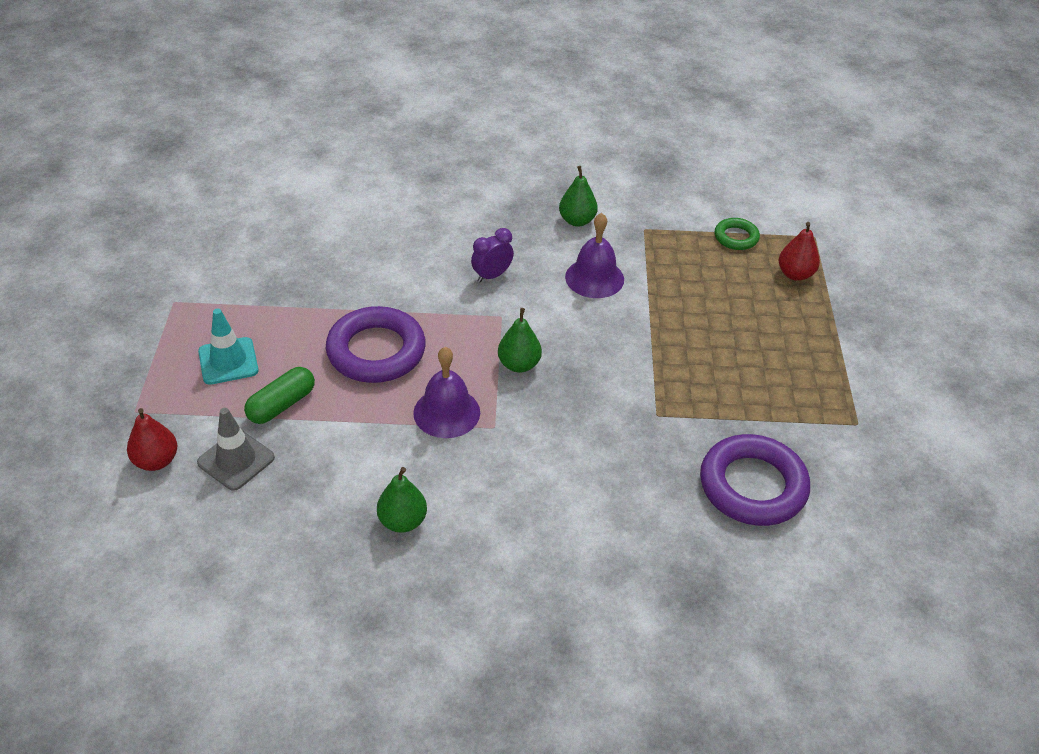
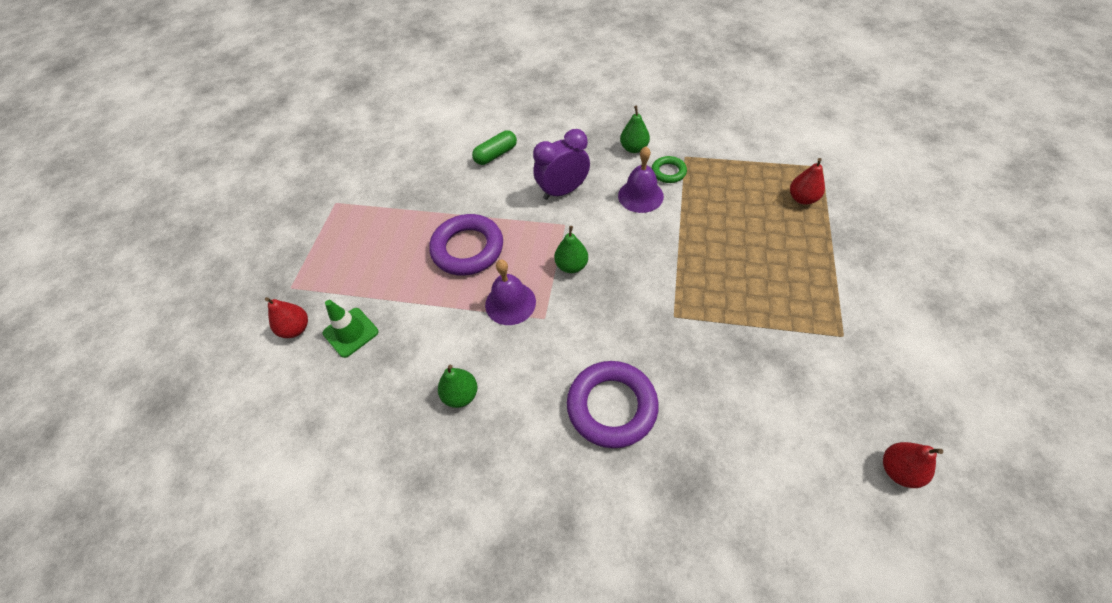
camera: 15 degrees right, 10 degrees up
grey traffic cone [197,408,275,491] -> green traffic cone [323,300,378,358]
turquoise traffic cone [198,308,259,385] -> none
green capsule [244,367,315,424] -> green capsule moved to [472,130,517,165]
purple clock [471,228,514,283] -> purple clock [533,129,590,200], size x1.68
purple ring [700,434,810,526] -> purple ring moved to [567,361,659,448]
green ring [715,218,760,250] -> green ring moved to [651,156,687,183]
none -> red pear [883,442,943,488]

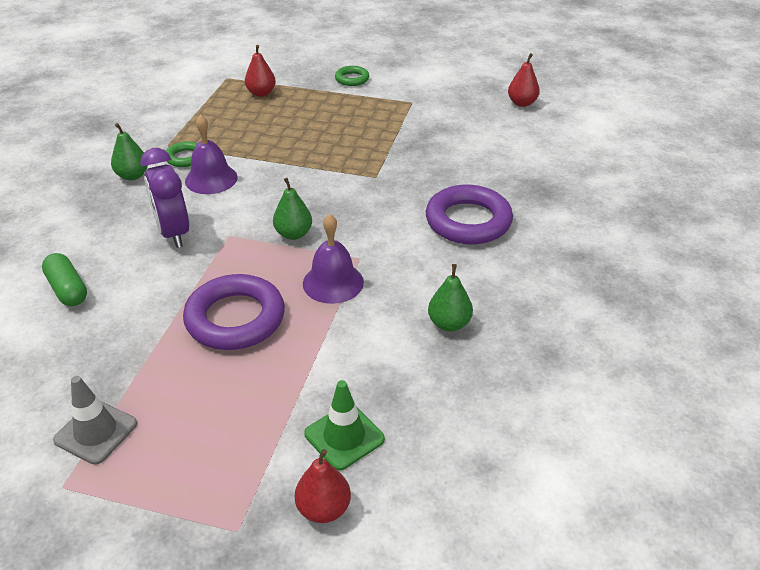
camera: 90 degrees left, 15 degrees down
none -> grey traffic cone [53,376,137,465]
none -> green ring [335,66,369,86]

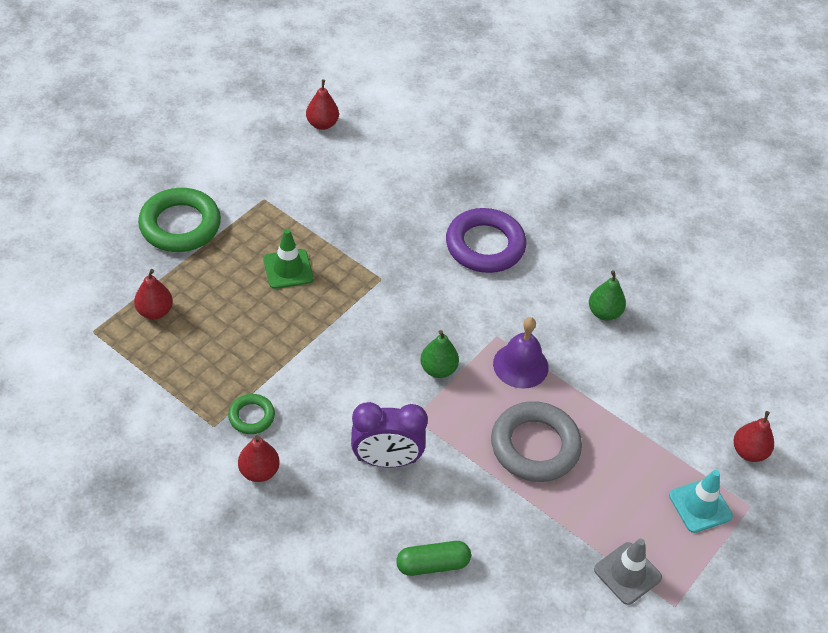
camera: 70 degrees left, 10 degrees up
green pear [111,123,148,180] -> red pear [238,435,280,482]
purple ring [183,274,285,350] -> grey ring [491,401,582,482]
purple bell [185,114,238,194] -> none
green traffic cone [304,380,385,471] -> green traffic cone moved to [263,229,313,289]
green ring [335,66,369,86] -> green ring [138,188,221,252], size x1.95
none -> turquoise traffic cone [669,470,733,533]

